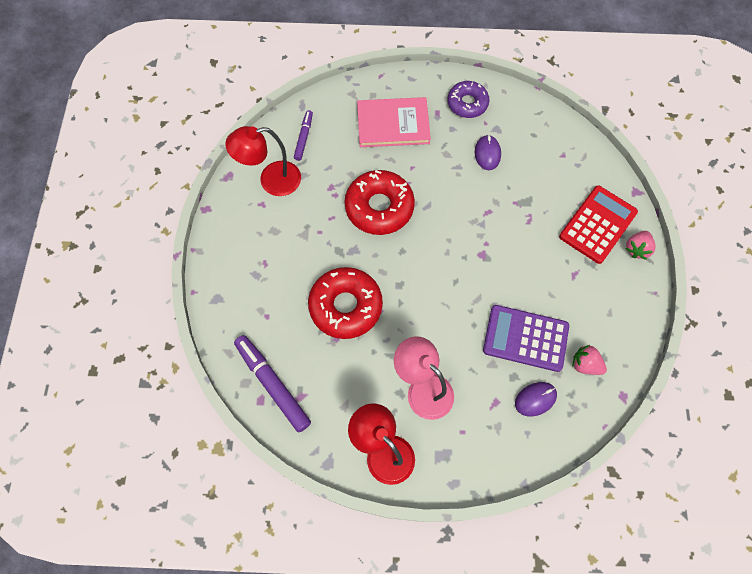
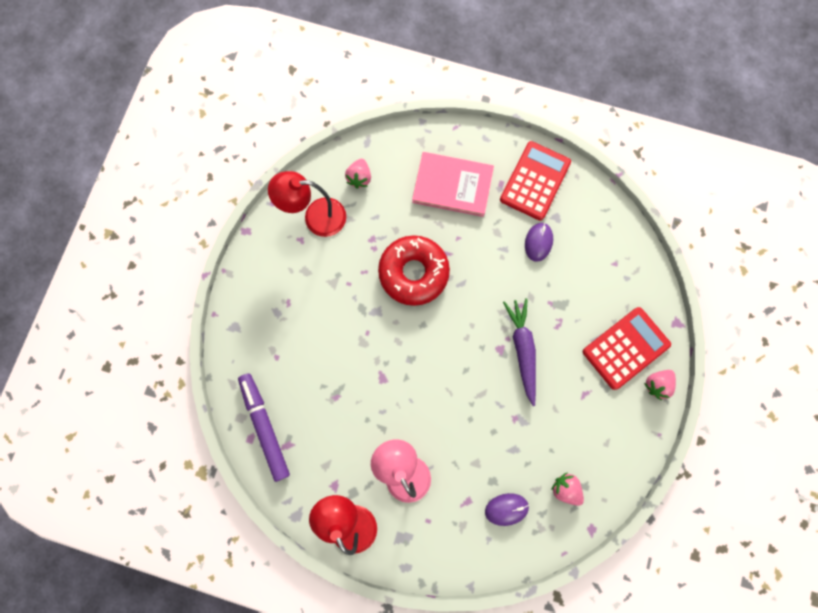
camera: 15 degrees right, 10 degrees up
purple marker [294,110,313,161] -> pink strawberry [345,159,371,189]
red donut [308,267,383,339] -> none
purple donut [447,81,490,118] -> red calculator [500,141,571,220]
purple calculator [483,305,569,372] -> none
none -> purple carrot [503,298,536,406]

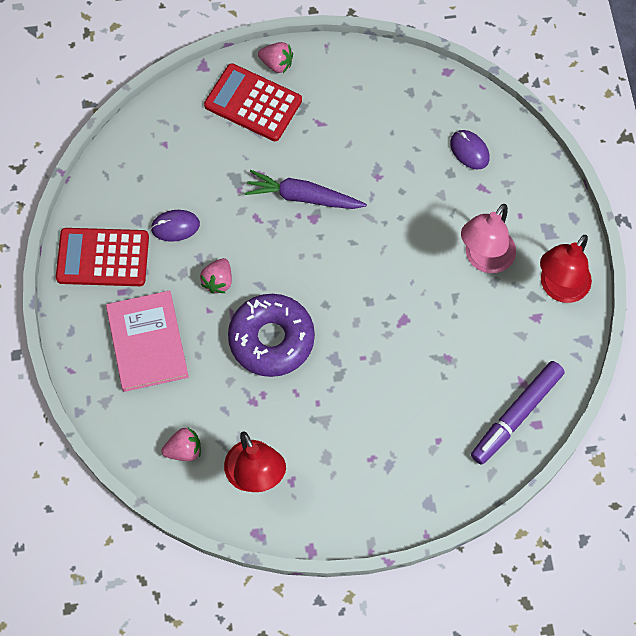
camera: 115 degrees left, 10 degrees down
red donut [378,235,450,306] -> purple donut [228,294,315,377]
purple carrot [503,298,536,406] -> purple carrot turned 45 degrees clockwise [244,170,367,209]
pink strawberry [551,472,584,506] -> pink strawberry moved to [200,258,232,293]

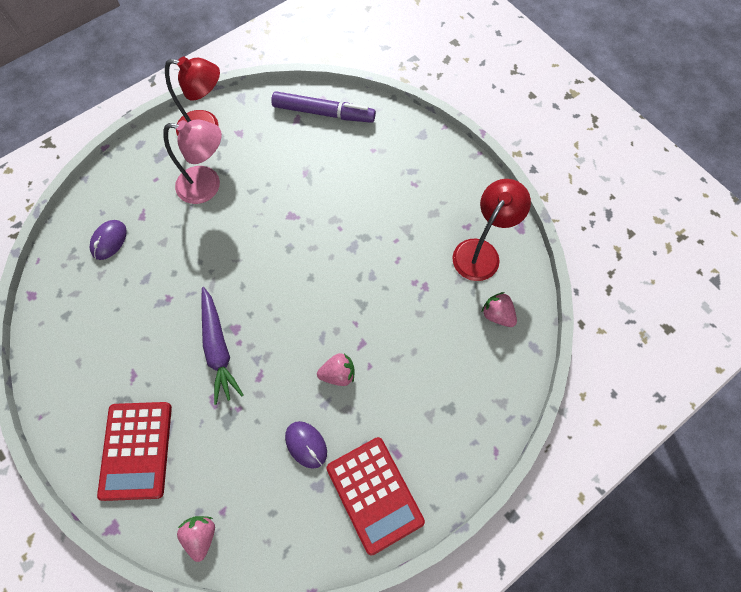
camera: 120 degrees left, 0 degrees up
pink book [106,290,189,392] -> none
purple donut [228,294,315,377] -> none
pink strawberry [258,42,293,73] -> pink strawberry moved to [177,516,215,562]

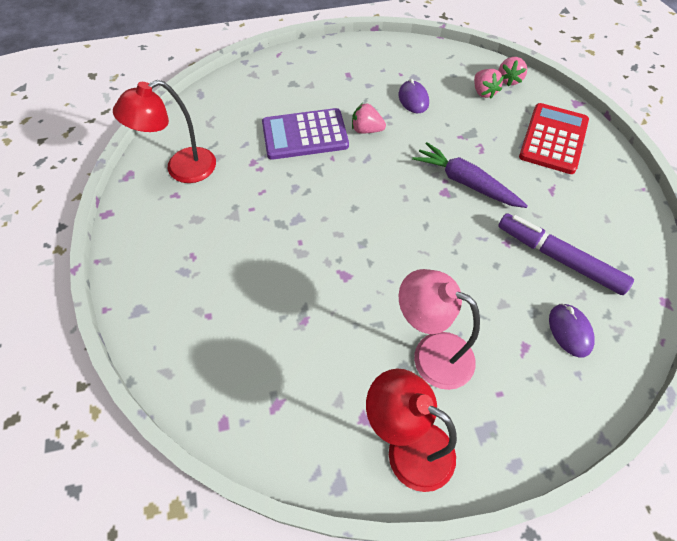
camera: 155 degrees left, 10 degrees down
purple mouse [90,220,127,260] -> purple mouse turned 60 degrees counterclockwise [549,304,595,357]
purple carrot [201,287,244,405] -> purple carrot turned 60 degrees counterclockwise [412,142,528,208]
purple marker [271,91,376,123] -> purple marker moved to [498,213,634,295]
red calculator [327,437,425,556] -> none
pink strawberry [482,292,517,327] -> pink strawberry moved to [474,69,504,99]
none -> purple calculator [262,108,349,160]

